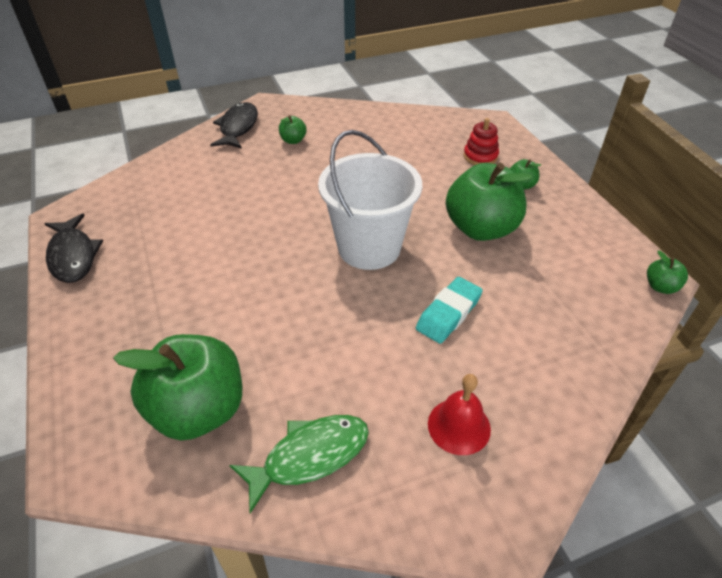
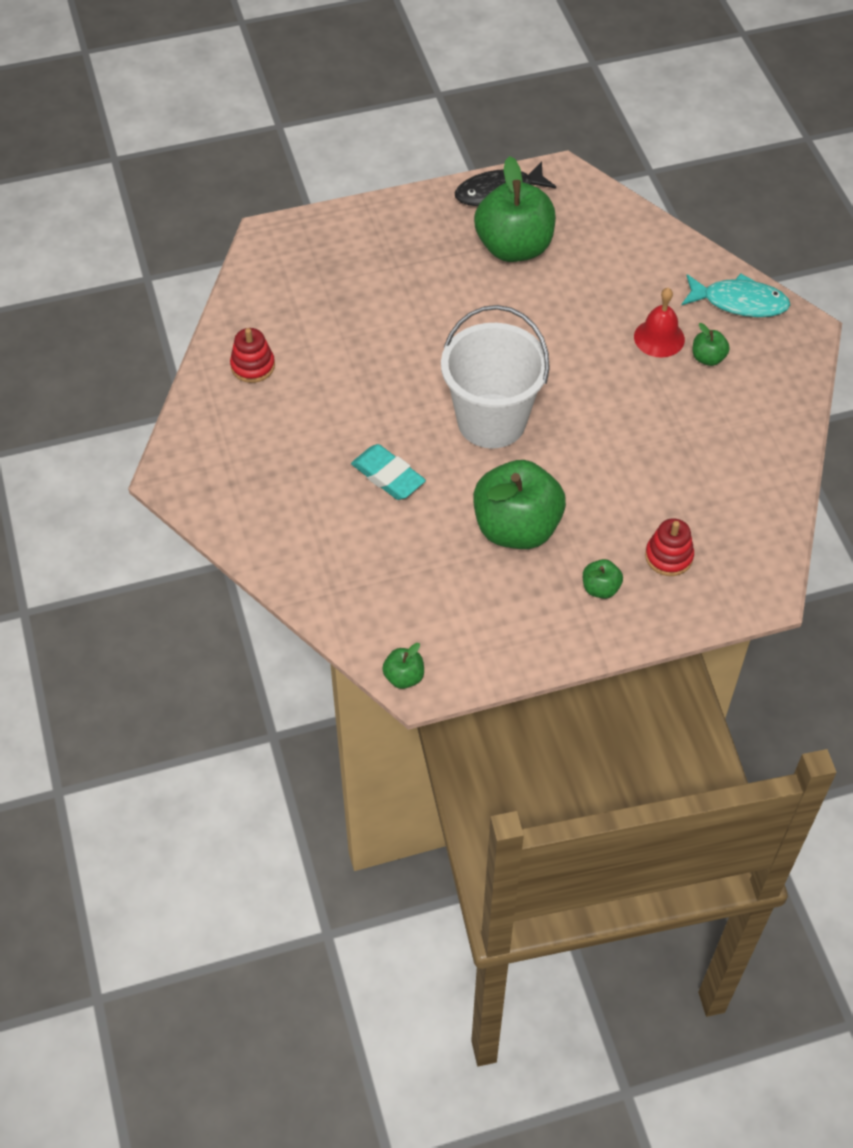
camera: 95 degrees right, 10 degrees up
green apple [113,334,242,441] -> green apple moved to [474,156,556,262]
black fish [210,102,258,149] -> turquoise fish [681,274,790,317]
green fish [230,415,369,513] -> red stacking toy [230,328,275,383]
red bell [428,374,491,455] -> red bell moved to [634,288,685,358]

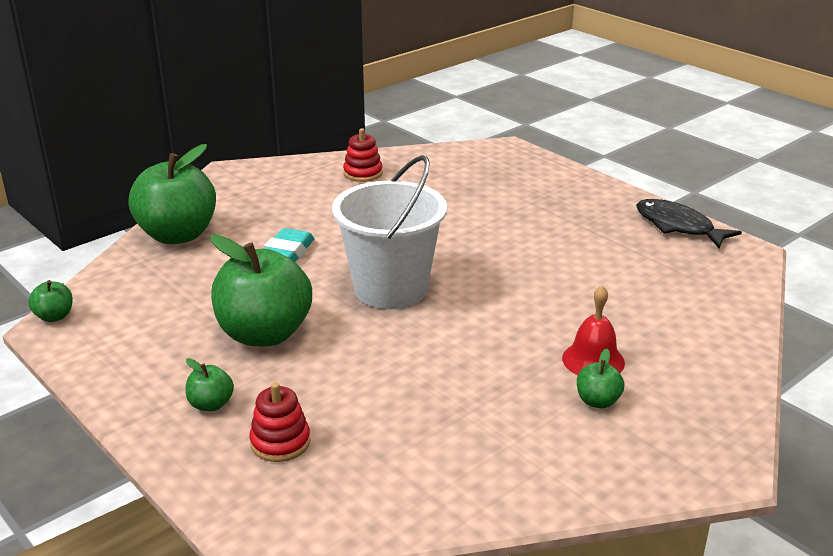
camera: 65 degrees right, 25 degrees down
green apple [474,156,556,262] -> green apple moved to [128,144,216,244]
turquoise fish [681,274,790,317] -> none

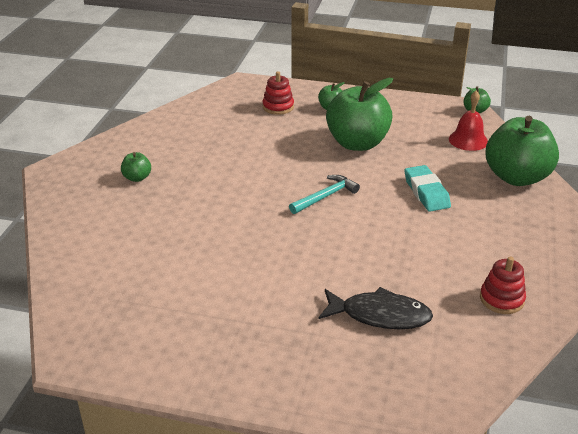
camera: 145 degrees right, 5 degrees up
white bucket [332,155,447,309] -> turquoise hammer [289,175,360,214]
red bell [562,285,625,375] -> red bell moved to [449,91,488,151]
black fish [636,199,742,248] -> black fish moved to [318,287,433,329]

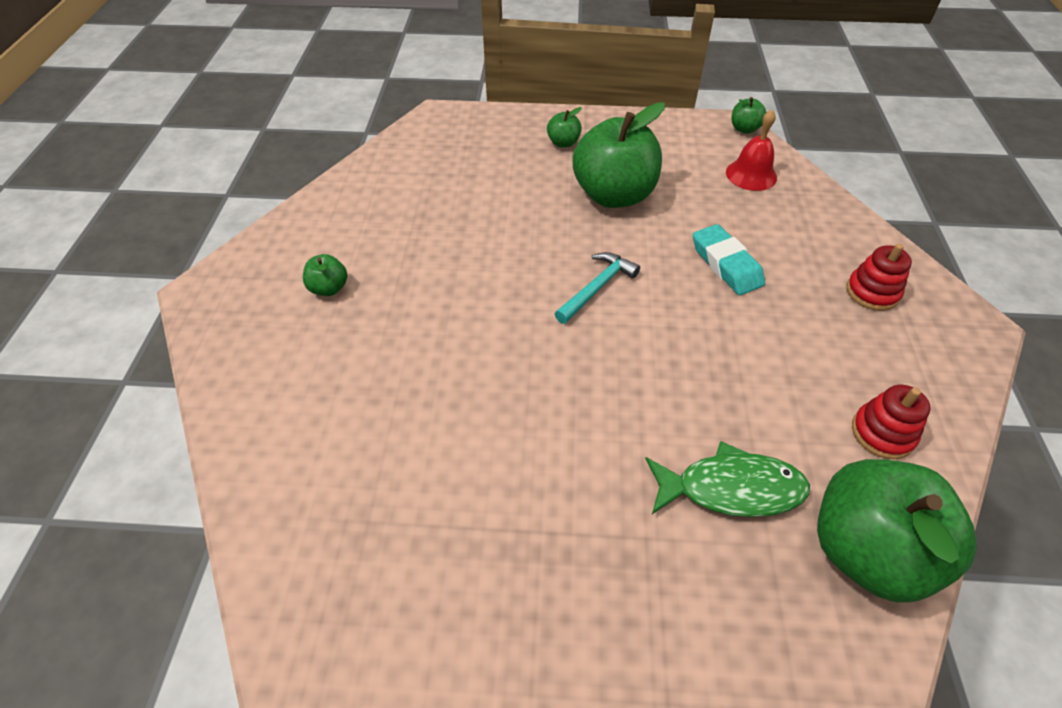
camera: 10 degrees left, 15 degrees up
red stacking toy [263,72,294,115] -> red stacking toy moved to [846,244,912,311]
black fish [318,287,433,329] -> green fish [645,441,810,517]
green apple [486,116,559,186] -> green apple moved to [817,459,977,602]

